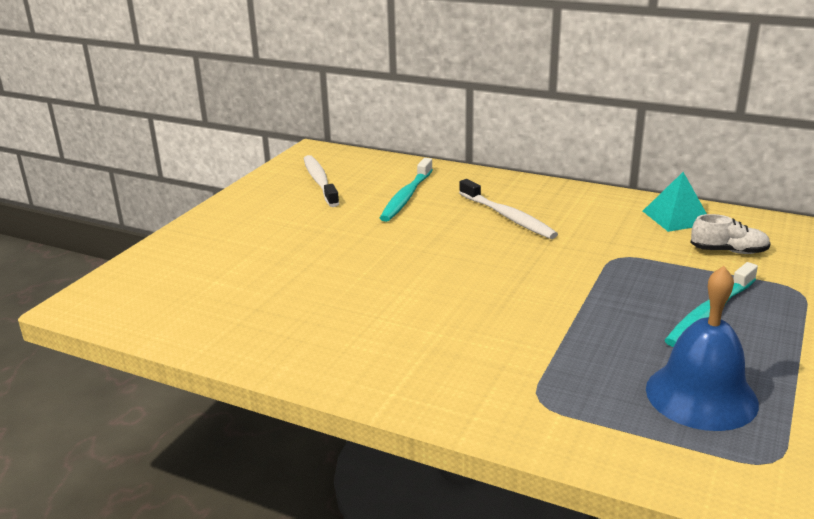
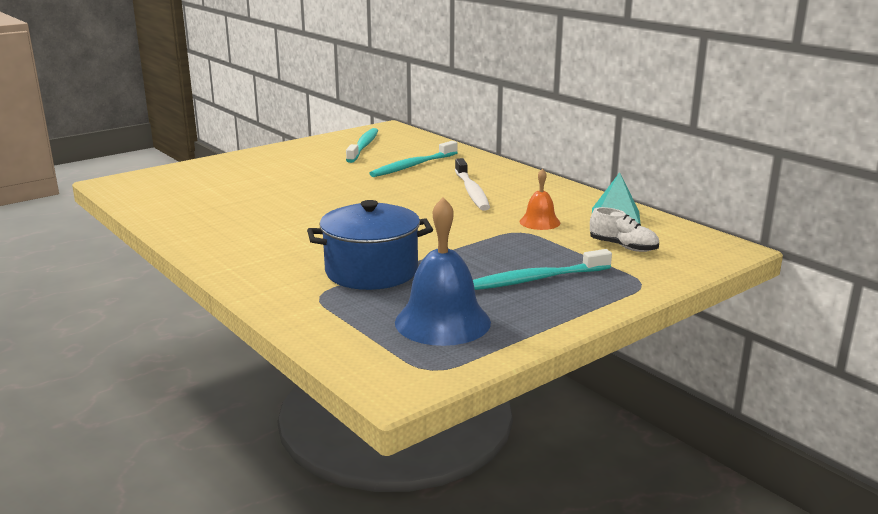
camera: 25 degrees right, 5 degrees down
white toothbrush [304,155,339,207] -> turquoise toothbrush [346,128,378,163]
none -> blue pot [307,200,433,290]
none -> orange bell [520,169,560,230]

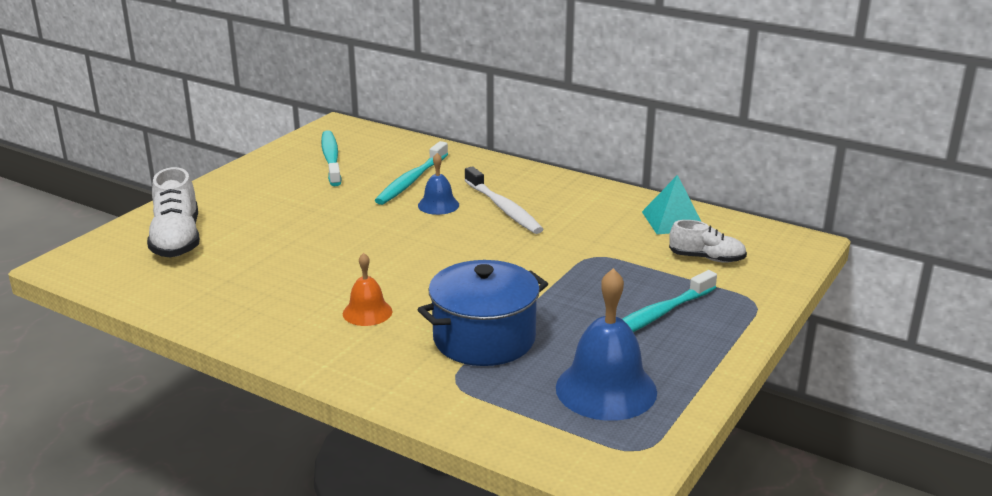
camera: 20 degrees left, 5 degrees up
orange bell [520,169,560,230] -> orange bell moved to [343,253,393,326]
none -> white shoe [147,167,200,258]
none -> blue bell [418,153,459,215]

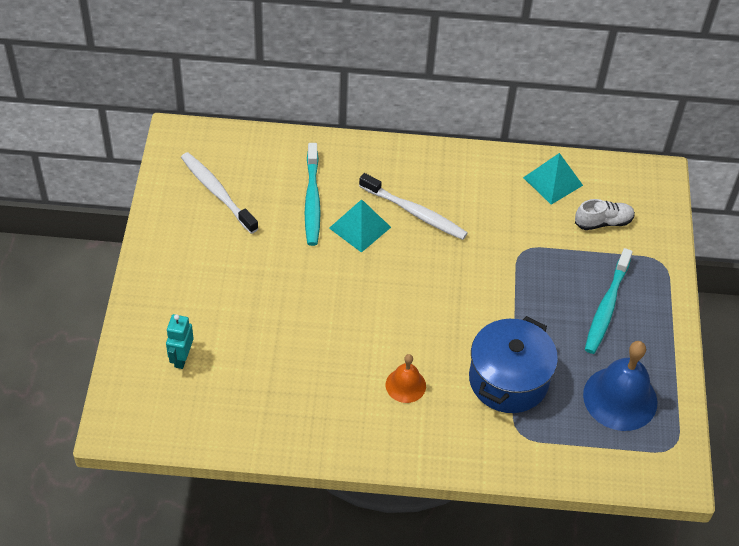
camera: 30 degrees left, 25 degrees up
white shoe [147,167,200,258] -> turquoise robot [166,314,194,369]
turquoise toothbrush [321,130,341,186] -> white toothbrush [181,152,259,234]
blue bell [418,153,459,215] -> turquoise pyramid [329,199,391,253]

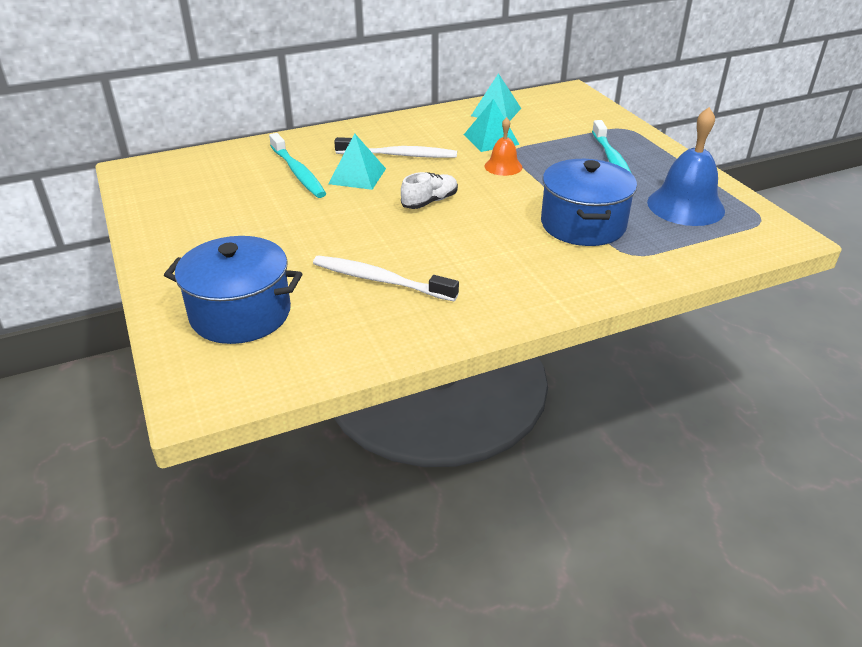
camera: 25 degrees left, 15 degrees down
turquoise robot [166,314,194,369] -> blue pot [164,236,302,344]
white toothbrush [181,152,259,234] -> white toothbrush moved to [313,255,459,301]
orange bell [386,354,426,403] -> orange bell moved to [485,117,523,176]
white shoe [575,199,635,230] -> white shoe moved to [401,172,458,209]
none -> turquoise pyramid [464,99,520,152]

